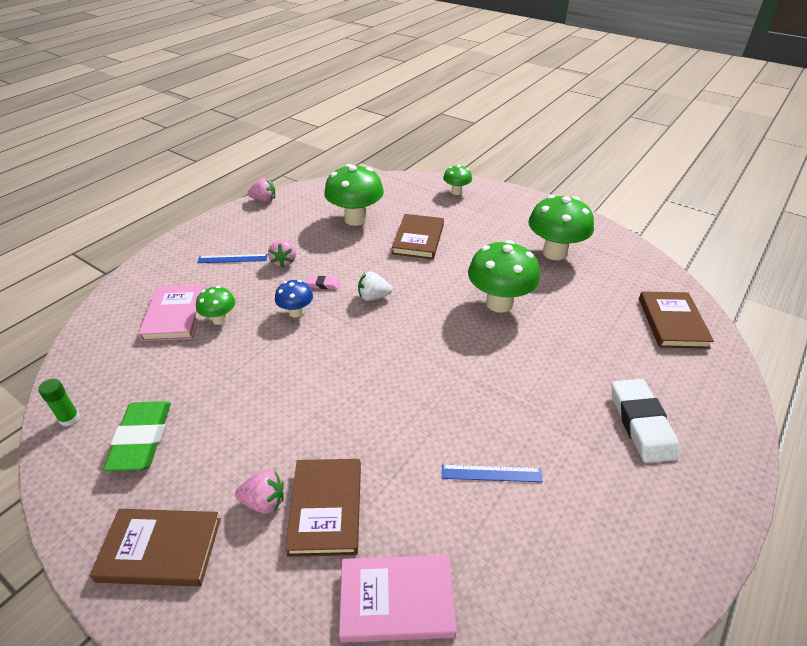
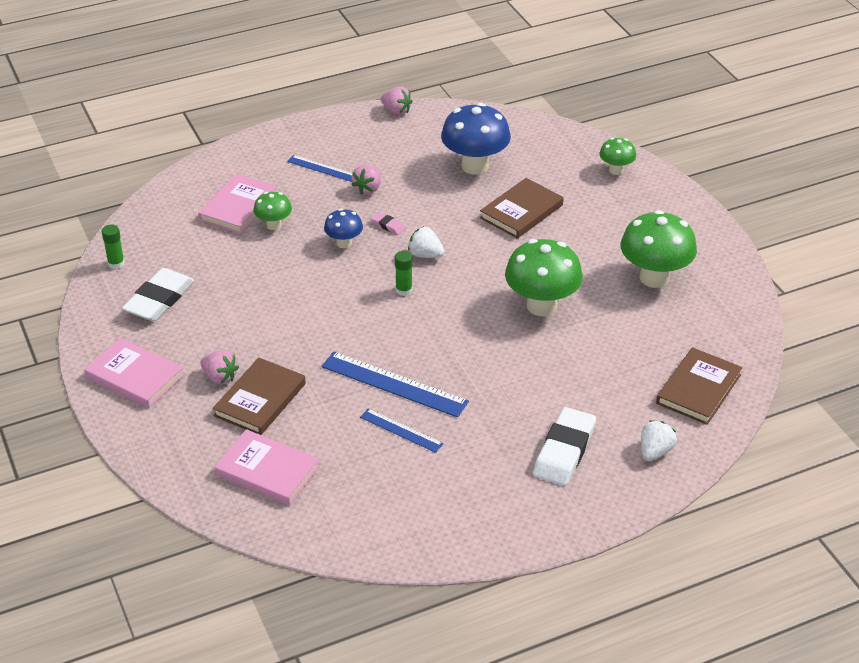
camera: 30 degrees right, 0 degrees up
brown book [90,509,221,587] -> pink book [84,338,184,408]
green eraser [103,401,171,471] -> white eraser [122,268,194,321]
green mushroom [324,164,384,226] -> blue mushroom [441,103,511,174]
none -> blue ruler [321,351,469,417]
none -> green glue stick [395,251,413,296]
none -> white strawberry [641,420,677,461]

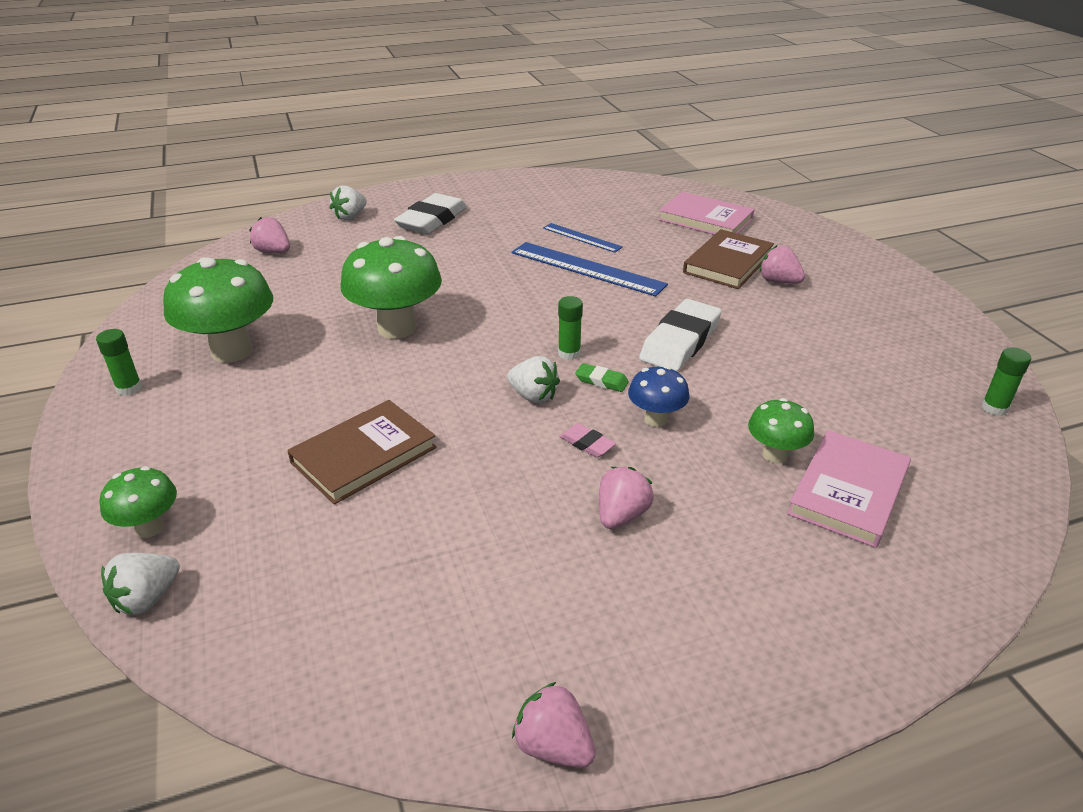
camera: 175 degrees left, 5 degrees down
pink book [84,338,184,408] -> none
white eraser [122,268,194,321] -> white eraser moved to [639,299,722,371]
blue ruler [287,155,352,182] -> none
blue mushroom [441,103,511,174] -> none
brown book [656,347,742,425] -> pink strawberry [249,217,290,253]
none -> green glue stick [96,329,142,396]
none -> white strawberry [101,553,180,615]
none -> green eraser [575,363,629,392]

